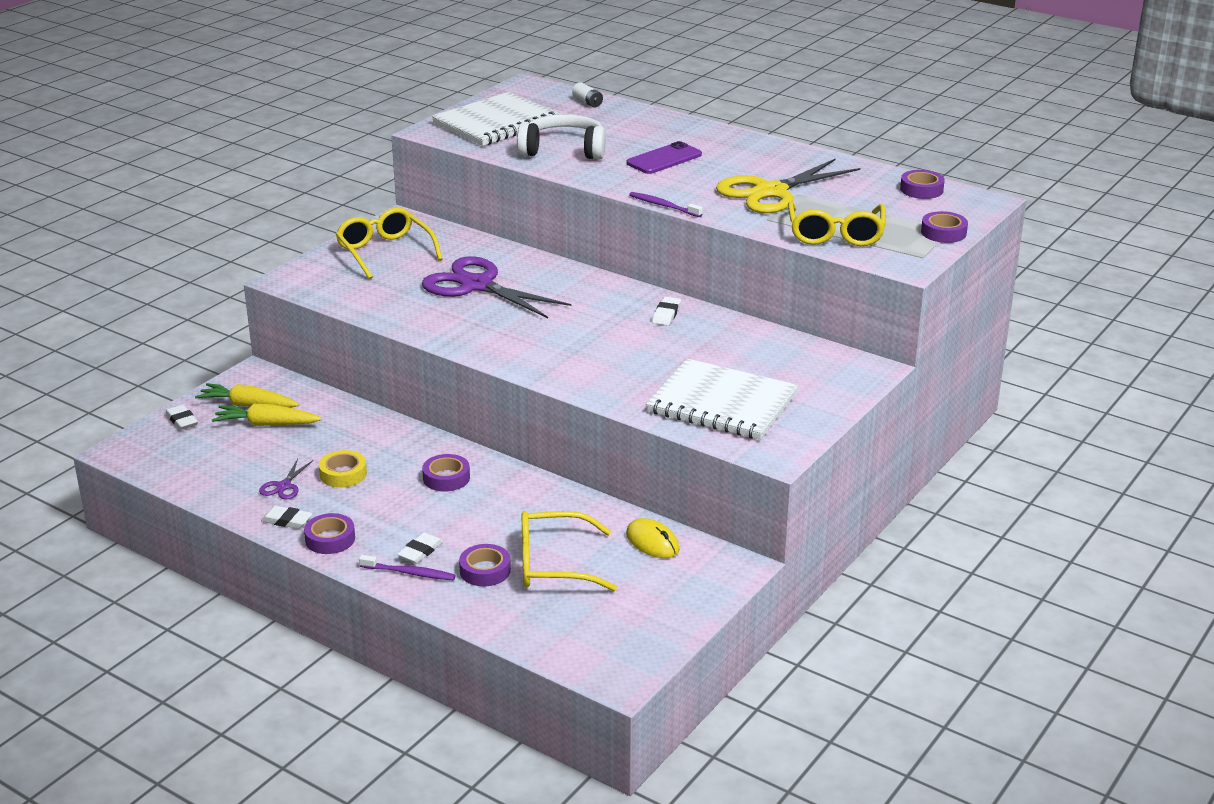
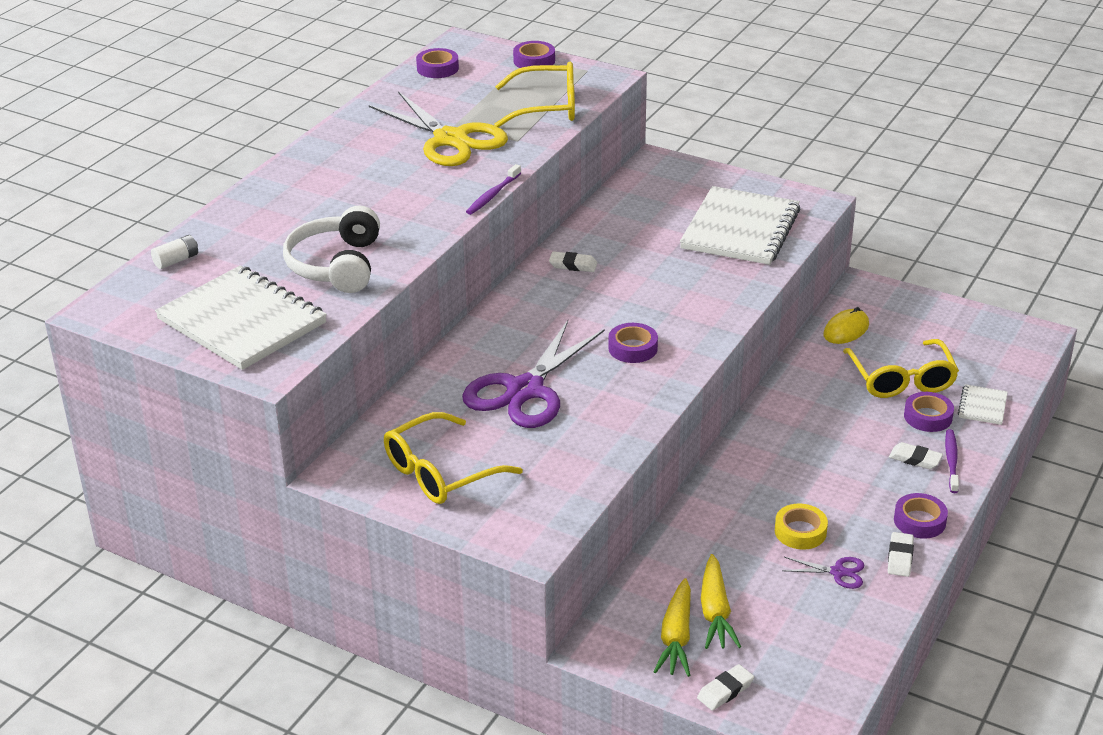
camera: 95 degrees left, 5 degrees up
purple tape [422,454,470,491] -> purple tape moved to [608,323,658,363]
purple phone [627,141,702,174] -> none
none -> white notebook [958,384,1008,425]

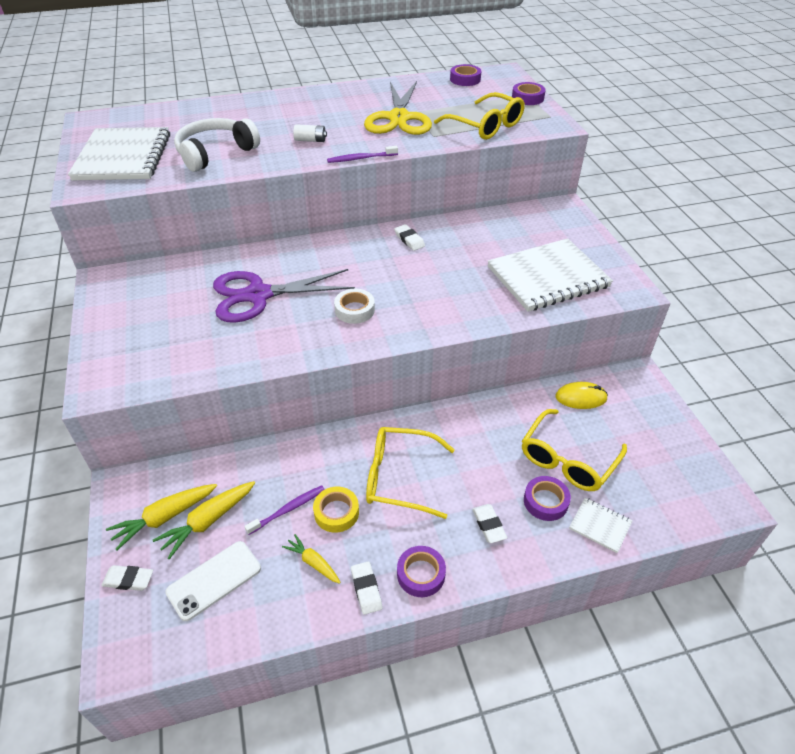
camera: 45 degrees right, 10 degrees up
white battery [151,235,198,269] -> white battery moved to [293,124,327,142]
yellow glasses [384,412,523,504] -> yellow glasses moved to [366,427,455,519]
purple tape [608,323,658,363] -> white tape [334,289,375,324]
purple scissors [782,557,864,589] -> yellow carrot [282,534,341,584]
white eraser [888,532,914,577] -> white eraser turned 75 degrees counterclockwise [351,561,382,615]
purple toothbrush [945,429,959,493] -> purple toothbrush moved to [244,485,325,535]
white notebook [958,384,1008,425] -> white notebook turned 60 degrees clockwise [569,498,632,553]
none -> white phone [165,541,261,621]

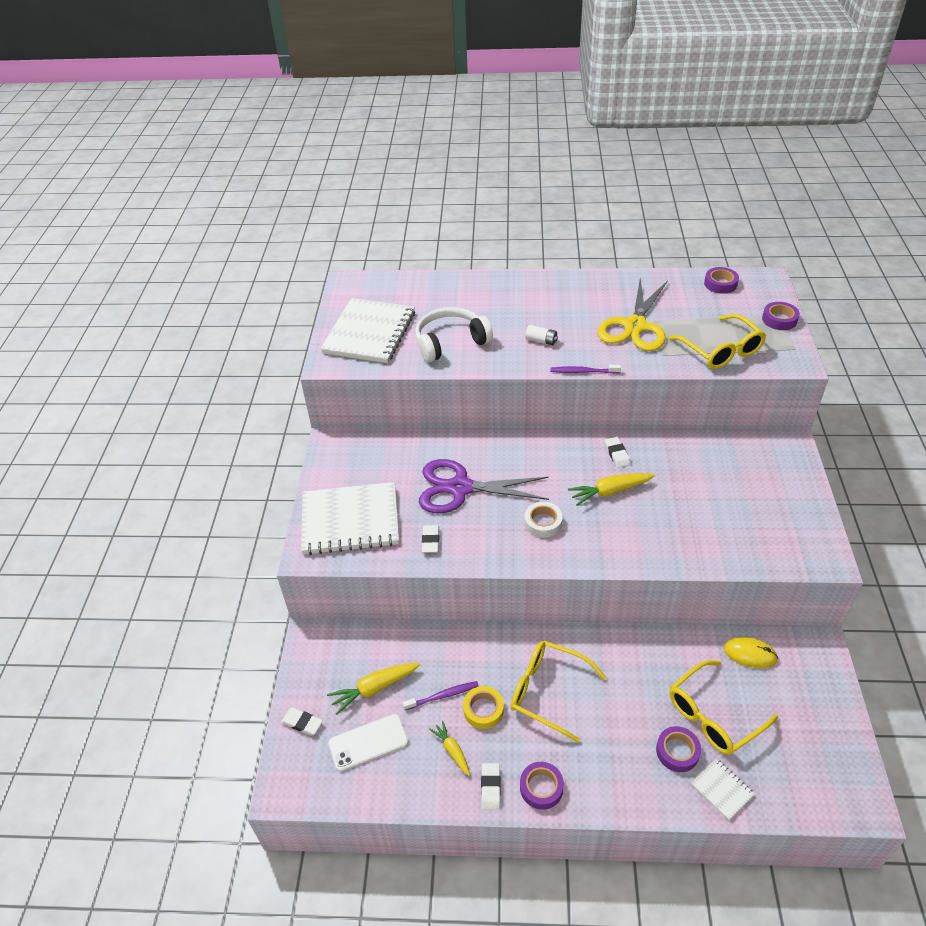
camera: 20 degrees right, 0 degrees up
yellow carrot [106,484,217,550] -> yellow carrot moved to [568,473,655,506]
white eraser [472,504,507,543] -> white eraser moved to [422,525,439,553]
white notebook [487,238,613,312] -> white notebook moved to [301,482,399,555]

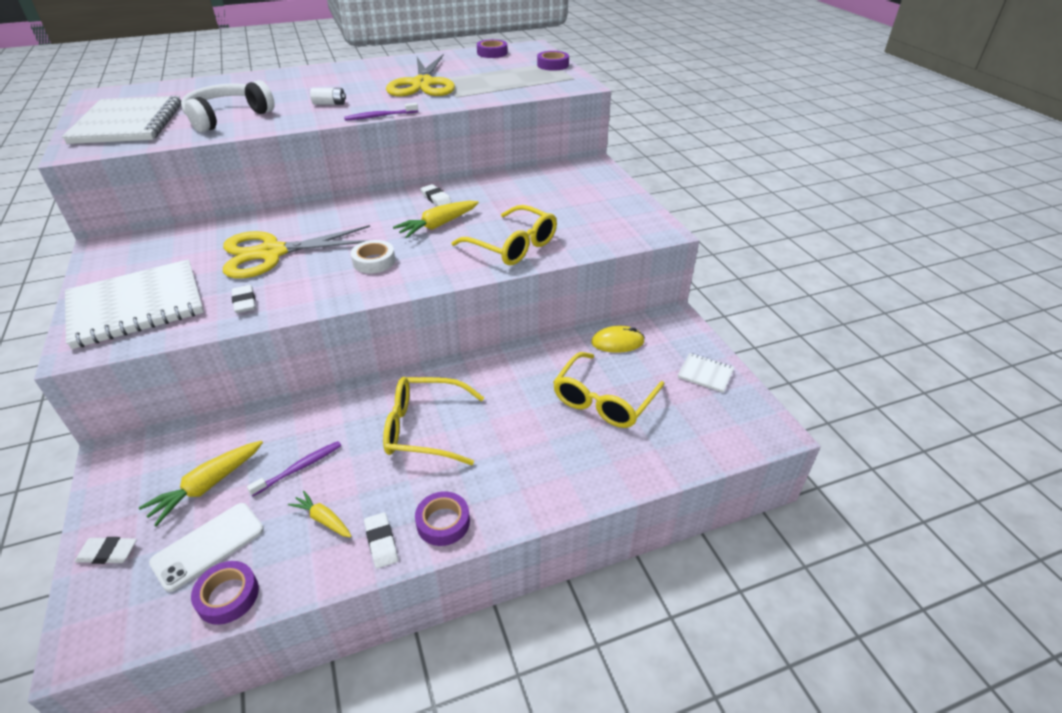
camera: 25 degrees left, 5 degrees down
purple scissors [419,459,549,513] -> yellow scissors [223,225,370,278]
yellow tape [463,686,504,729] -> none
purple tape [656,726,701,772] -> purple tape moved to [191,561,259,625]
yellow glasses [669,314,766,369] -> yellow glasses moved to [451,205,557,265]
white notebook [691,758,755,820] -> white notebook moved to [678,353,735,393]

